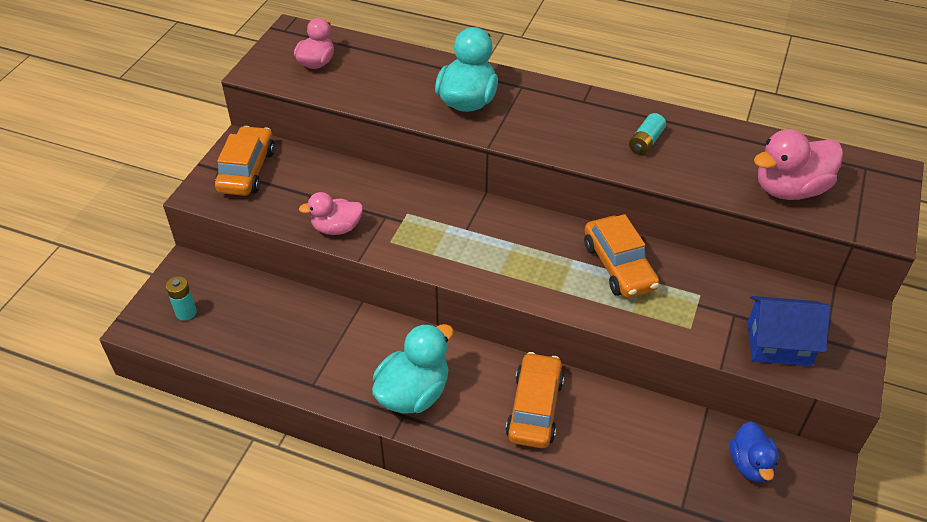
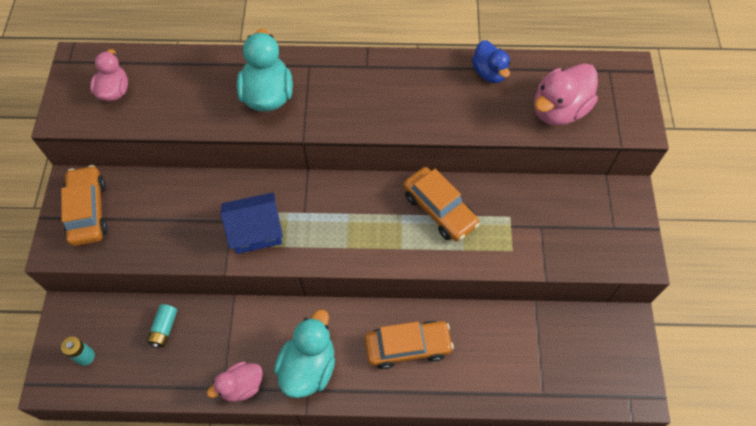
camera: 20 degrees left, 15 degrees up
pink duck [299,192,363,235] -> pink duck moved to [207,362,263,402]
orange car [505,352,564,448] -> orange car turned 90 degrees clockwise [365,321,454,369]
turquoise battery [629,113,666,155] -> turquoise battery moved to [147,304,177,348]
blue duck [730,421,779,483] -> blue duck moved to [472,40,510,83]
blue house [747,296,831,366] -> blue house moved to [221,192,283,254]

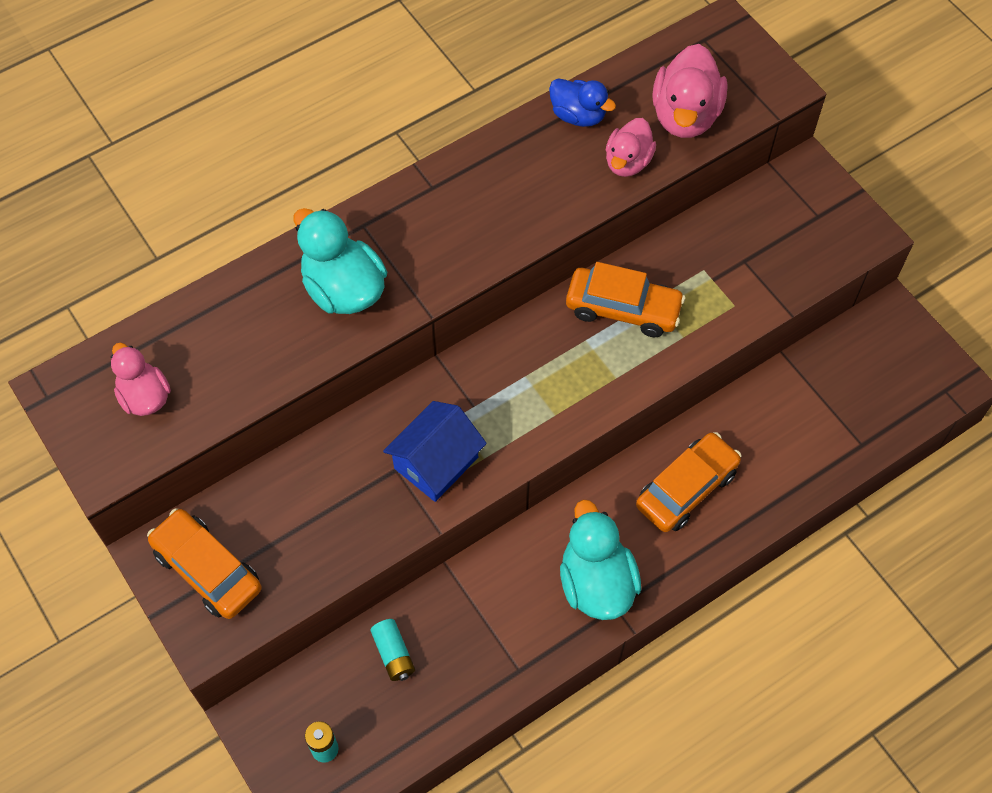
camera: 35 degrees left, 0 degrees up
pink duck [207,362,263,402] -> pink duck moved to [606,118,656,177]

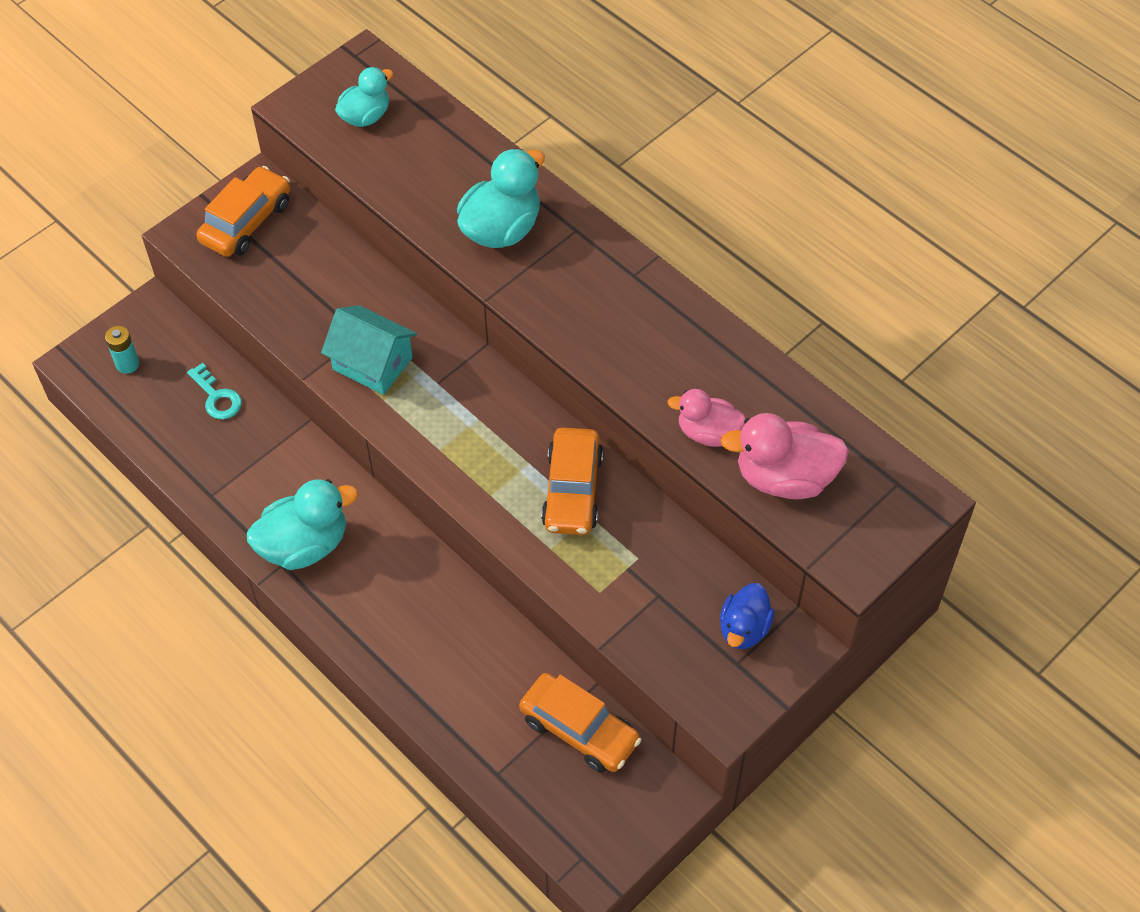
camera: 80 degrees right, 5 degrees down
pink duck [111,343,171,416] -> turquoise duck [335,67,394,127]
turquoise battery [370,619,415,681] -> turquoise key [187,363,242,419]
blue house [383,401,487,502] -> turquoise house [321,305,417,395]
blue duck [549,78,616,127] -> blue duck moved to [720,583,775,649]
orange car [636,432,742,532] -> orange car moved to [519,673,642,773]

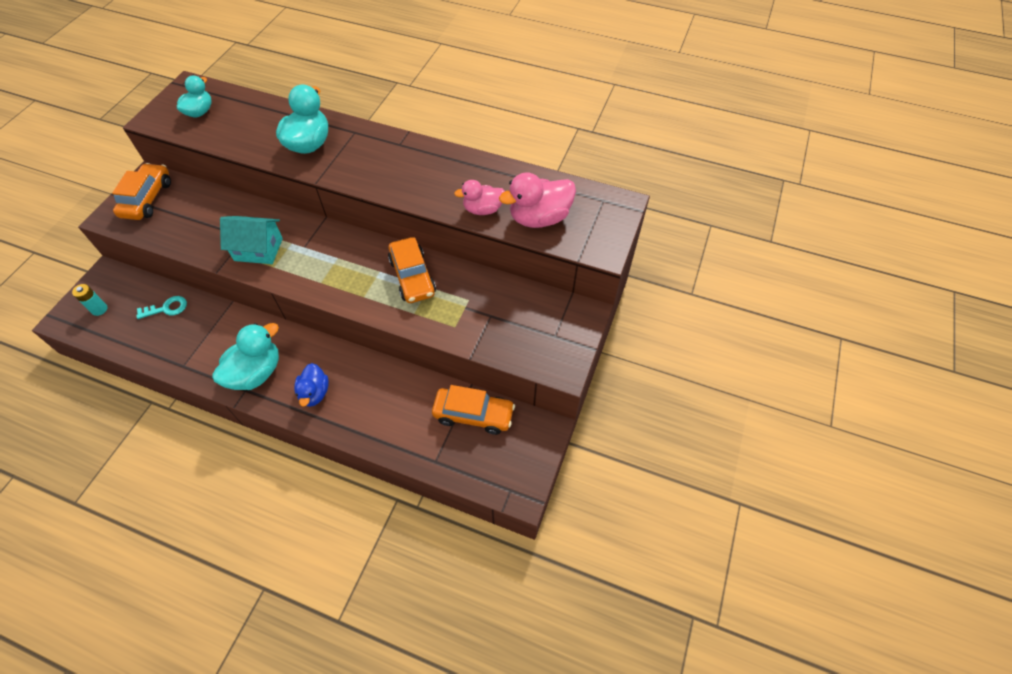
camera: 25 degrees left, 0 degrees up
turquoise key [187,363,242,419] -> turquoise key turned 45 degrees counterclockwise [136,296,187,319]
blue duck [720,583,775,649] -> blue duck moved to [294,363,329,407]

